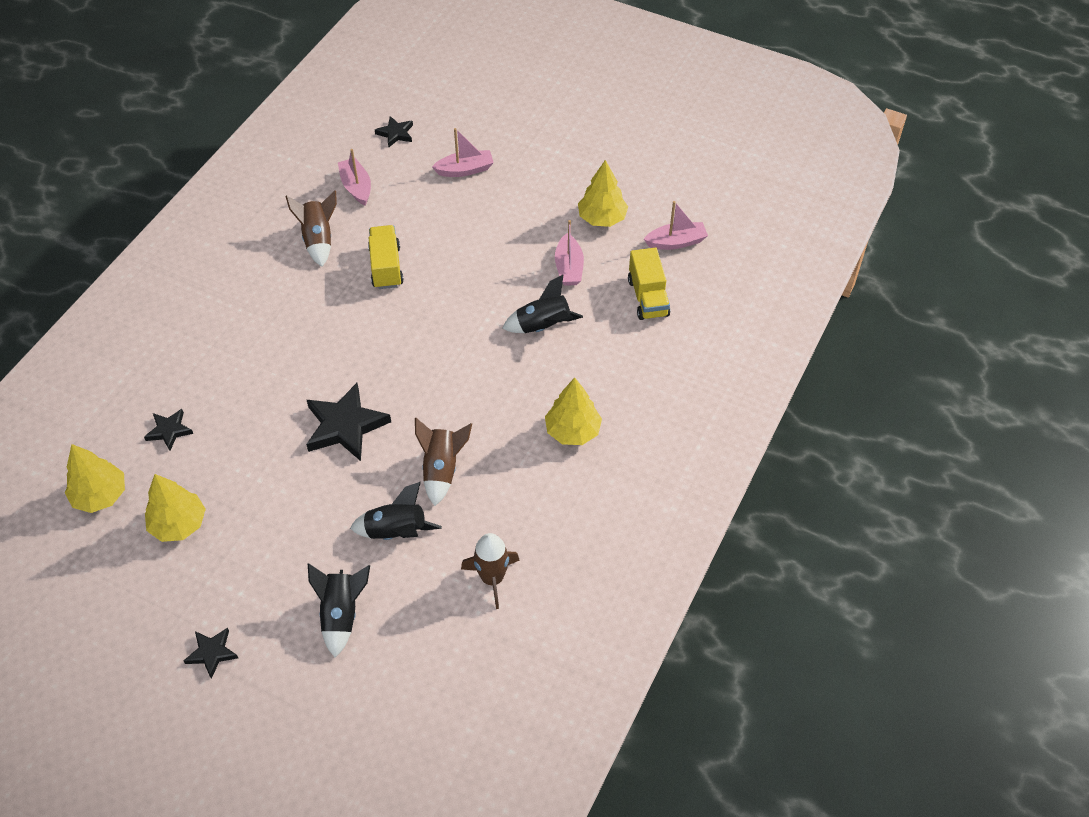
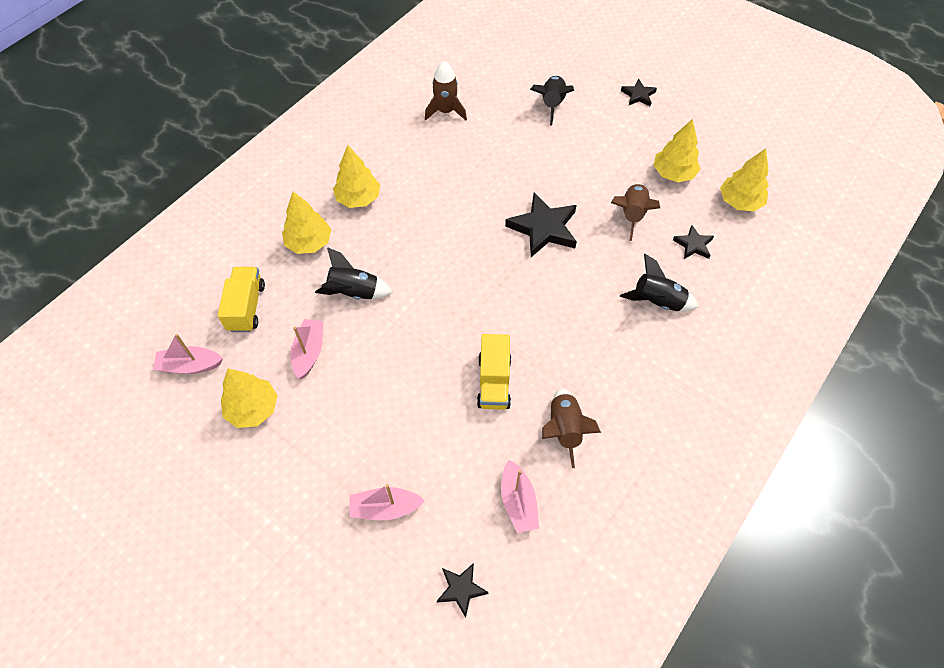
camera: 170 degrees left, 5 degrees up
black rocket [350,482,442,540] -> black rocket moved to [620,254,698,311]
brown rocket [415,418,472,506] -> brown rocket moved to [611,183,660,241]
none -> yellow tree [282,192,331,254]

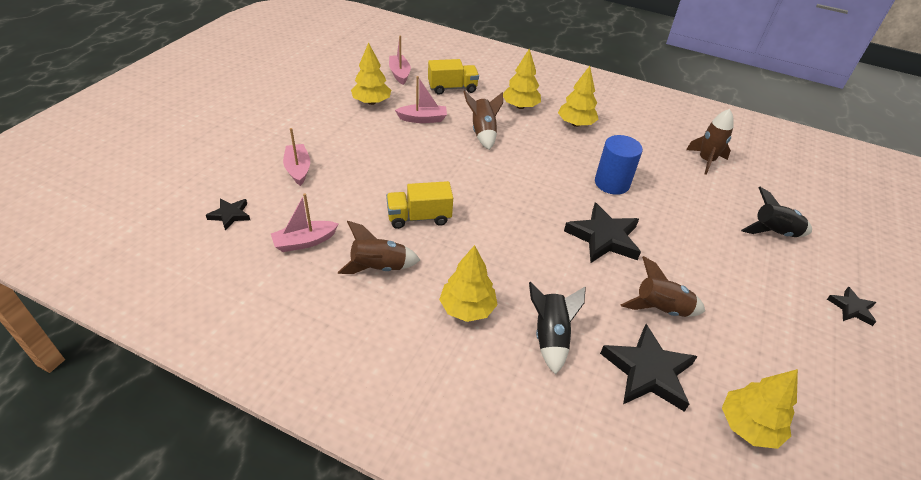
camera: 75 degrees right, 15 degrees down
black rocket [315,247,393,299] -> brown rocket [464,91,503,150]
yellow tree [654,119,700,182] -> yellow tree moved to [439,245,498,322]
black star [673,225,714,259] -> black star [600,324,697,412], size x1.86
none -> blue cylinder [595,135,643,195]

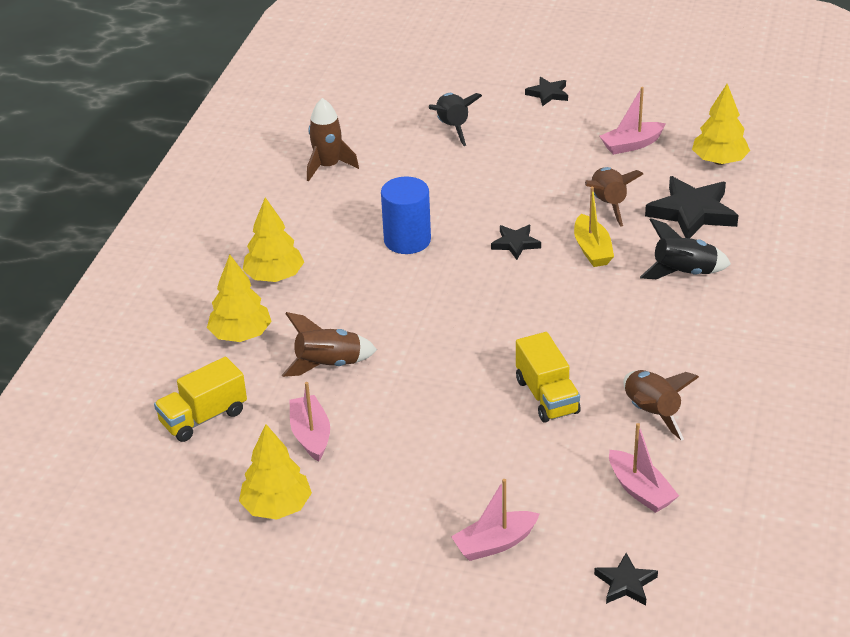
camera: 95 degrees left, 5 degrees down
pink boat [389,36,411,85] -> pink boat moved to [600,87,666,155]
yellow truck [428,59,479,95] -> yellow truck turned 105 degrees counterclockwise [154,357,247,442]
yellow tree [439,245,498,322] -> none
black star [564,203,641,263] -> black star [491,225,541,260], size x0.54
none -> yellow boat [574,187,614,267]

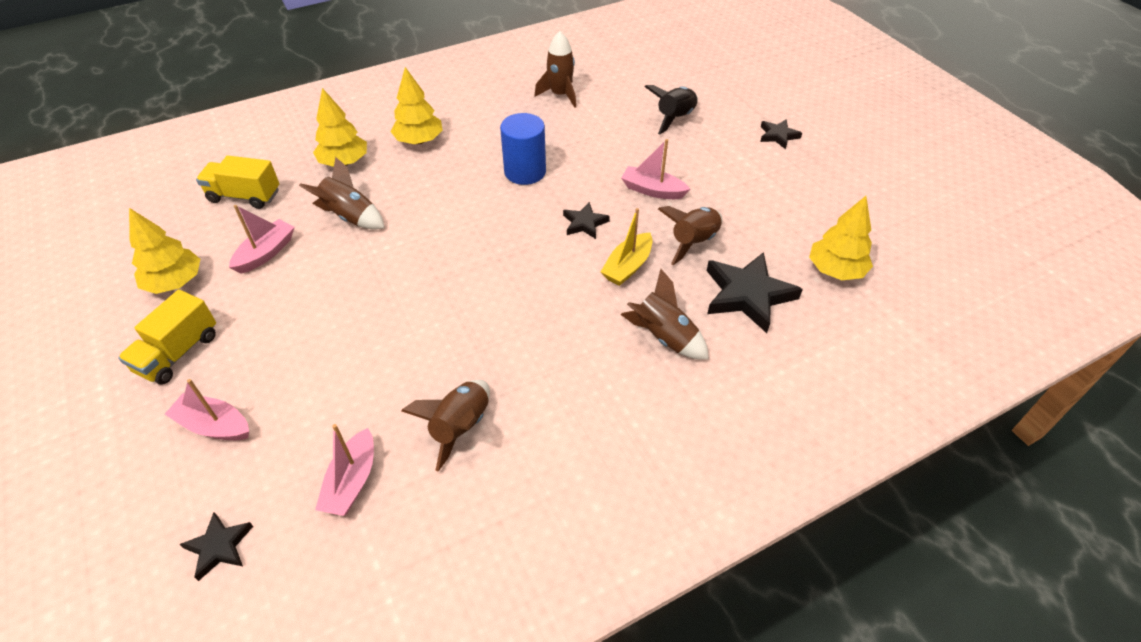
camera: 45 degrees right, 10 degrees up
yellow truck [516,332,581,423] -> yellow truck moved to [118,289,216,385]
pink boat [600,87,666,155] -> pink boat moved to [621,139,690,199]
black rocket [640,218,731,279] -> brown rocket [620,269,709,360]

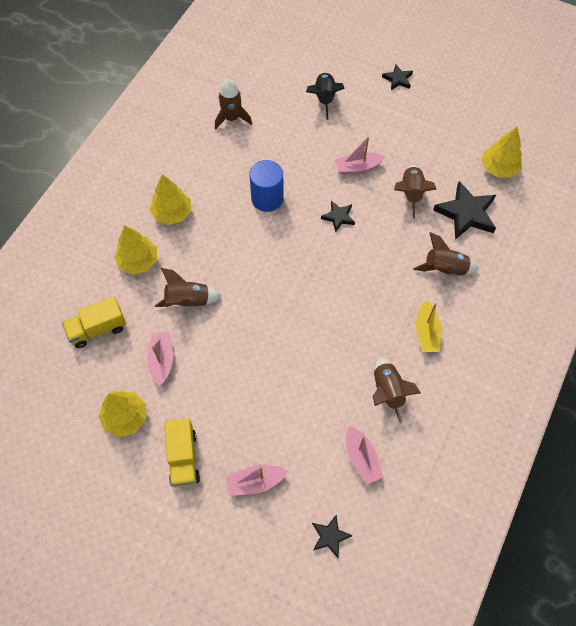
camera: 35 degrees left, 15 degrees up
yellow boat [601,208,652,286] -> yellow boat moved to [416,301,441,352]

